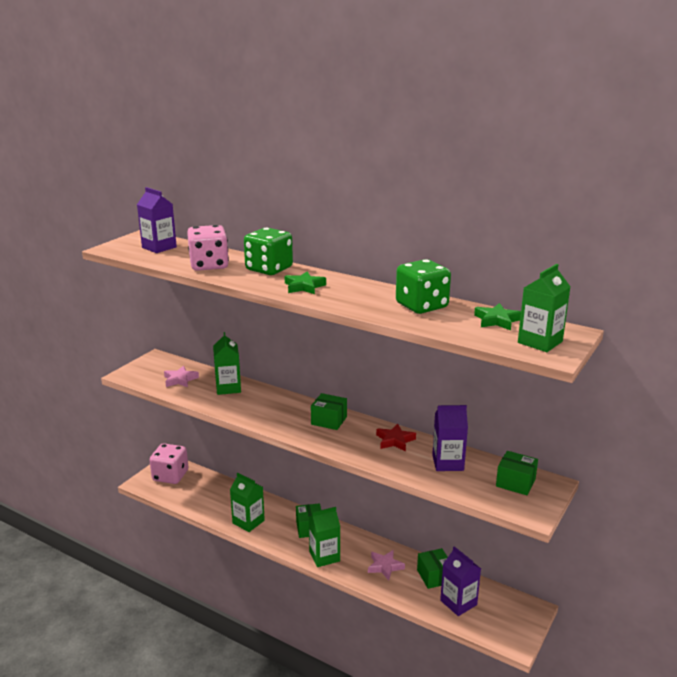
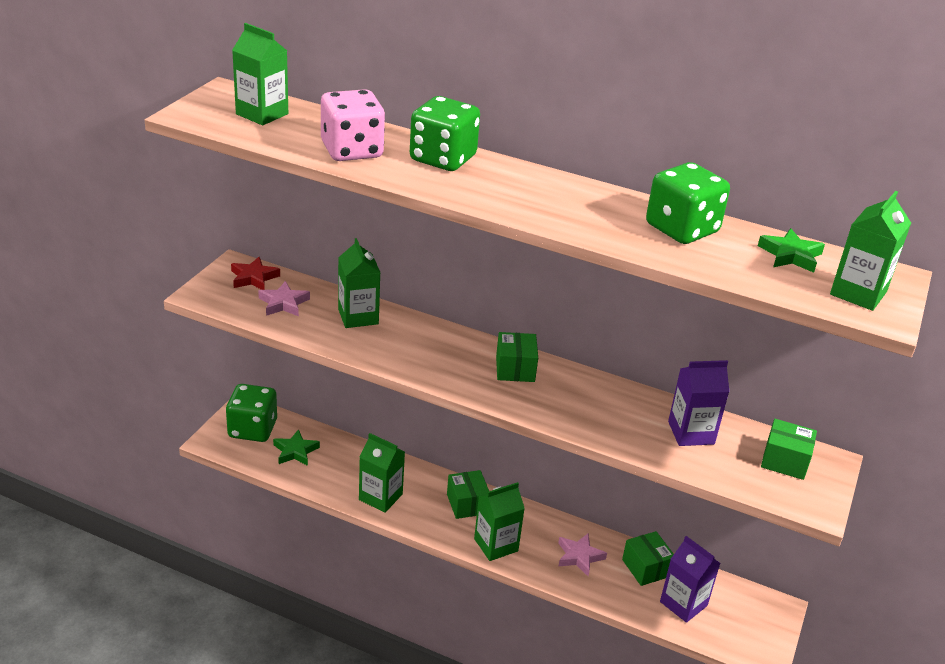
camera: 10 degrees left, 10 degrees up
purple carton [137,187,177,253] -> green carton [232,23,288,125]
pink dice [149,443,188,484] -> green dice [226,384,277,442]
green star [284,271,326,294] -> green star moved to [273,429,320,466]
green box [311,393,347,430] -> green box turned 75 degrees clockwise [496,332,538,382]
red star [376,424,416,452] -> red star moved to [231,257,280,290]

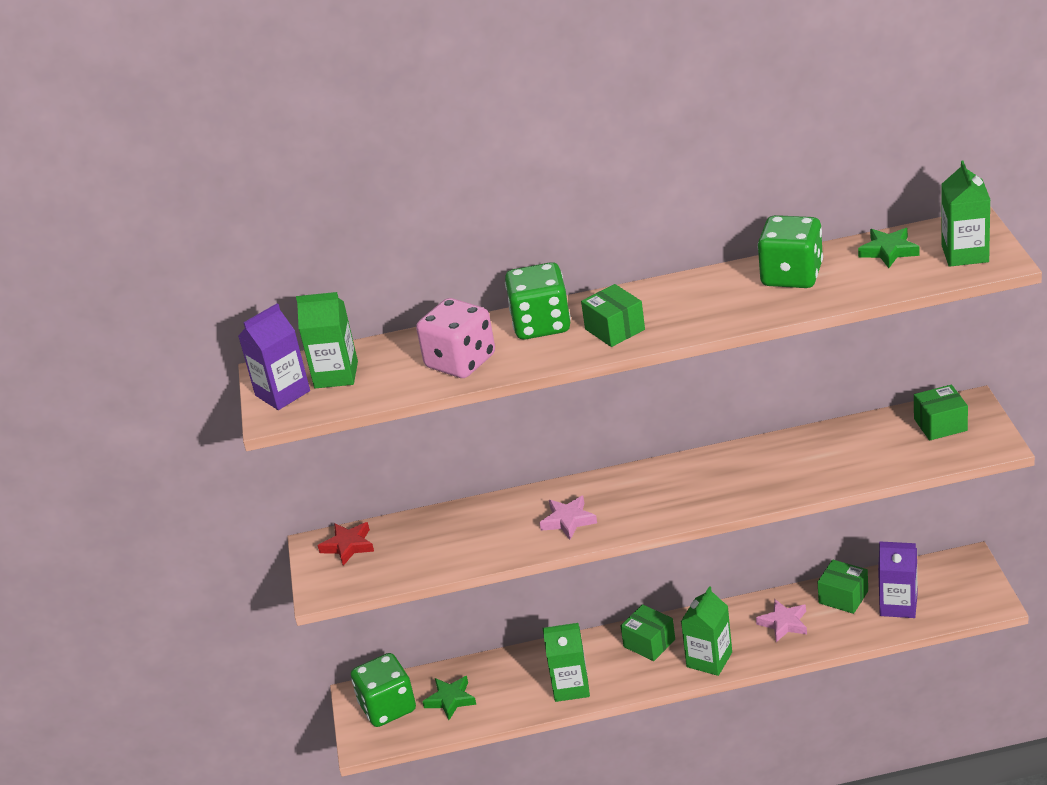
camera: 25 degrees left, 0 degrees up
pink star [258,281,310,316] -> pink star moved to [540,496,597,540]
green carton [338,238,381,328] -> none
green box [496,332,538,382] -> green box moved to [581,284,645,347]
purple carton [668,360,729,446] -> purple carton moved to [238,303,310,410]

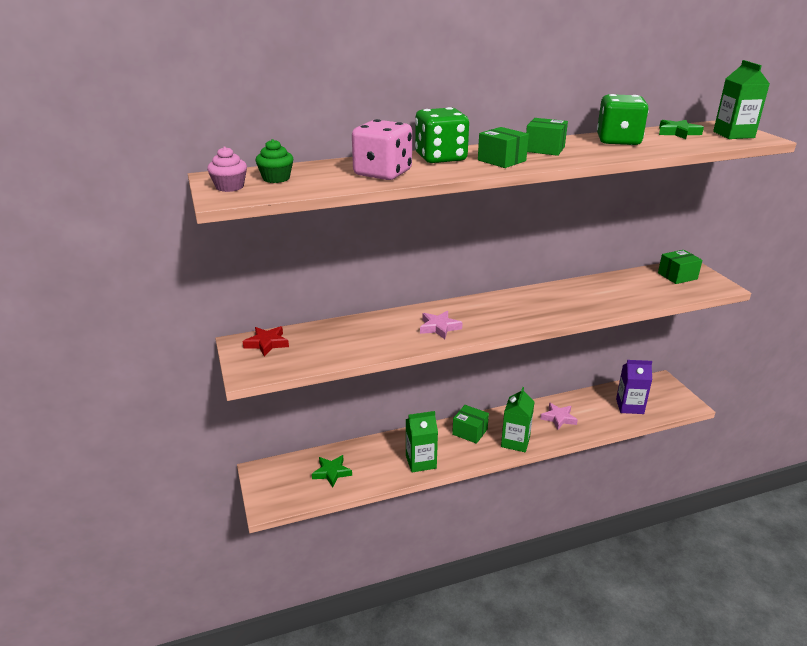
camera: 15 degrees left, 5 degrees down
purple carton [238,303,310,410] -> pink cupcake [207,147,247,192]
green carton [296,292,358,388] -> green cupcake [256,139,293,183]
green dice [351,653,416,727] -> none
green box [818,559,868,614] -> green box moved to [526,118,568,156]

